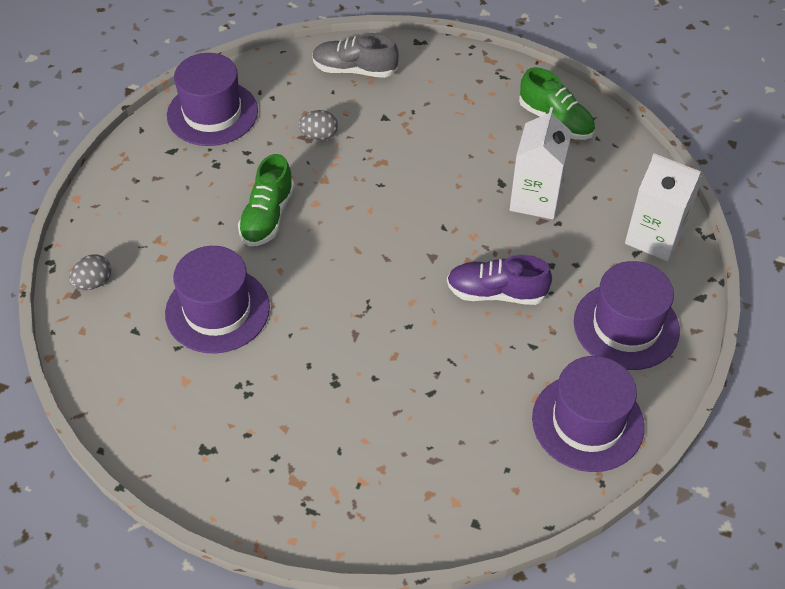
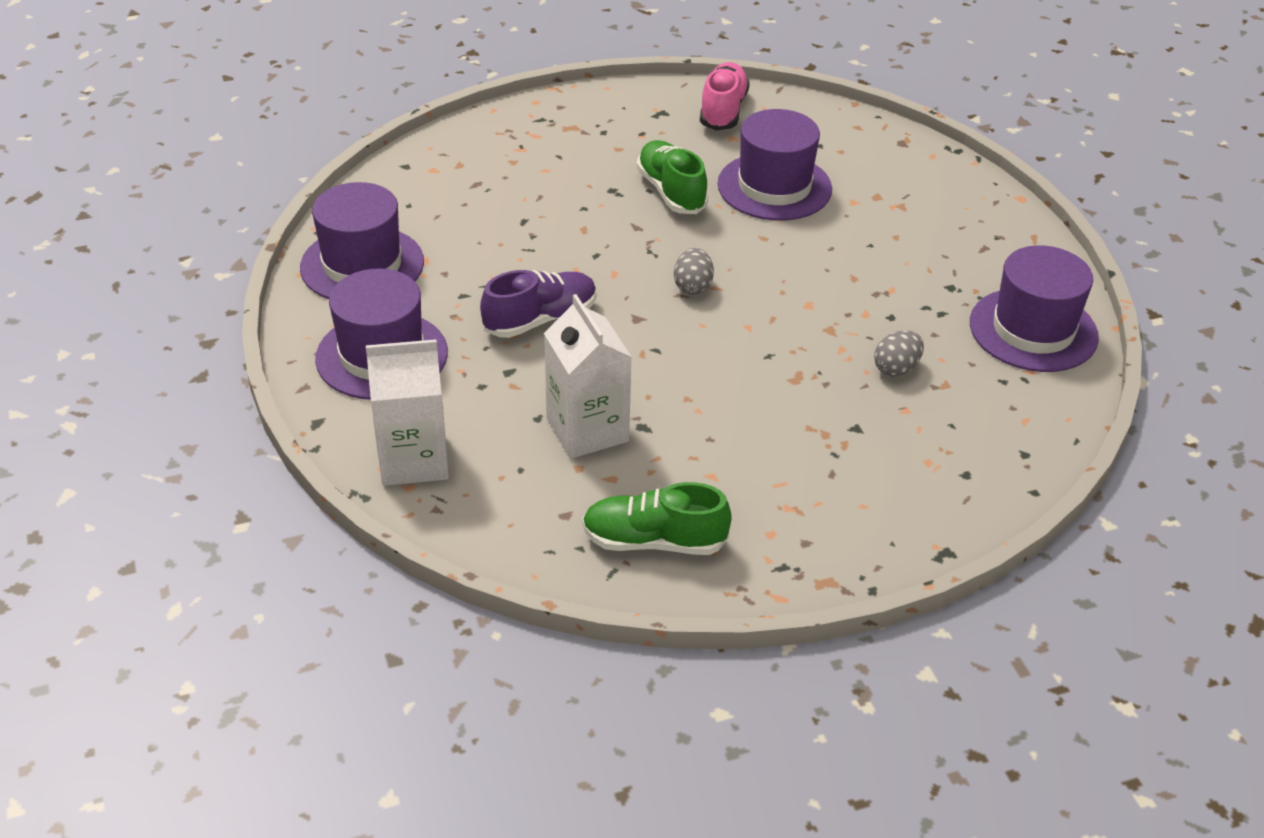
camera: 140 degrees right, 10 degrees down
grey egg [69,255,111,290] -> grey egg moved to [674,248,714,295]
green shoe [238,154,295,246] -> green shoe moved to [637,140,708,214]
grey shoe [312,33,399,78] -> none
none -> pink shoe [700,62,750,131]

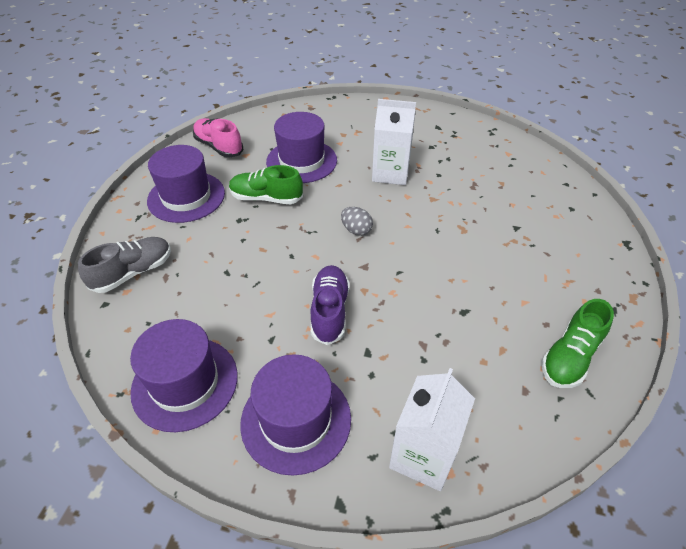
camera: 55 degrees left, 5 degrees up
white carton [544,294,632,459] -> white carton moved to [372,99,416,185]
grey egg [874,330,924,377] -> none
purple hat [970,245,1099,372] -> purple hat moved to [147,145,225,223]
none -> grey shoe [78,237,171,293]

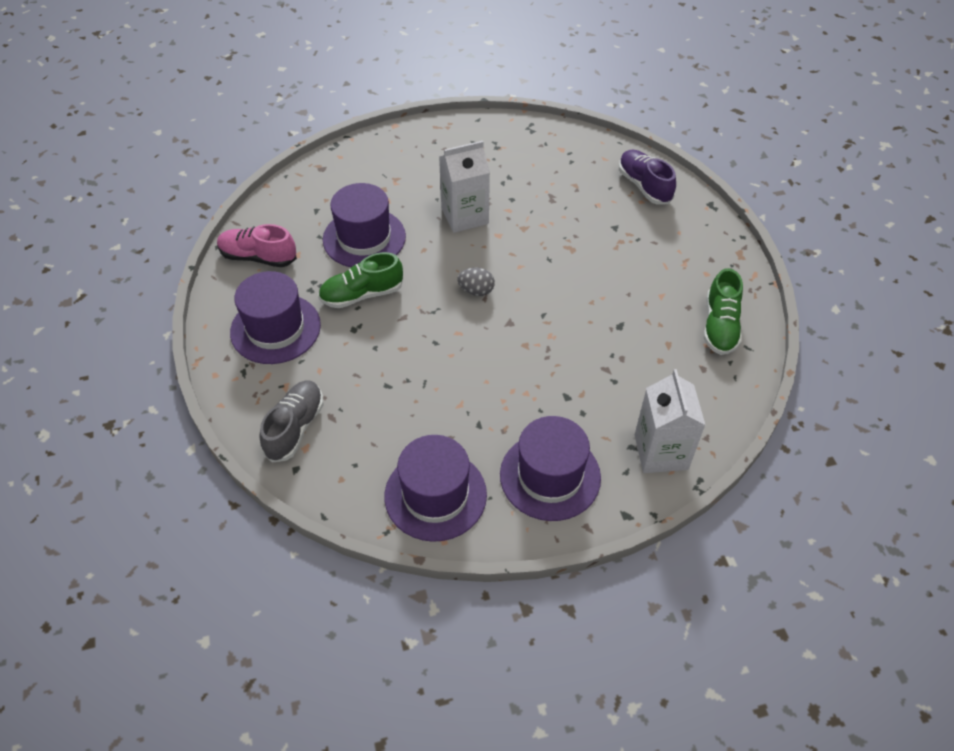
camera: 30 degrees left, 5 degrees up
purple shoe [310,265,349,345] -> purple shoe moved to [619,150,676,205]

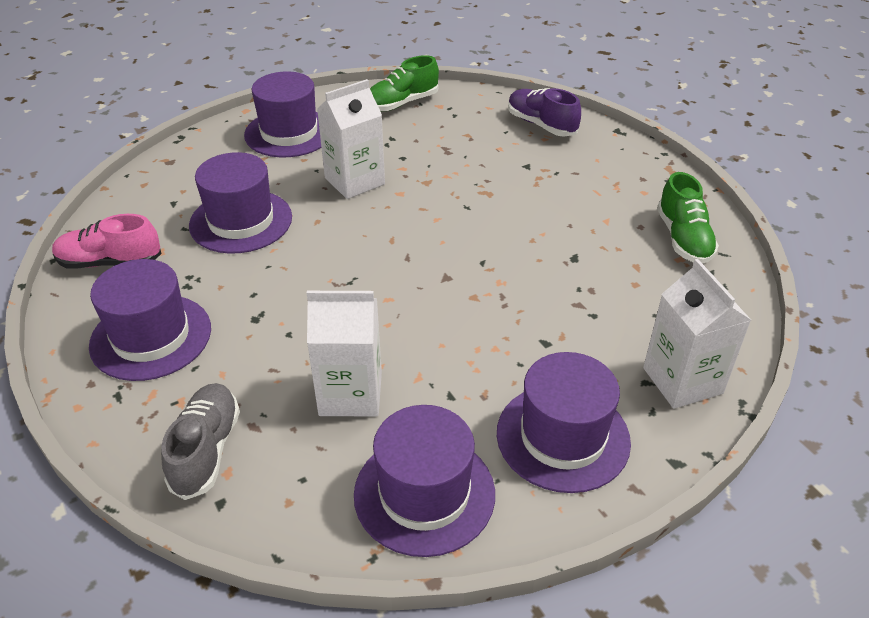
camera: 15 degrees left, 10 degrees down
green shoe [318,252,403,308] -> green shoe moved to [370,55,439,111]
grey egg [457,267,495,296] -> none
none -> purple hat [244,71,321,157]
none -> white carton [307,291,382,417]

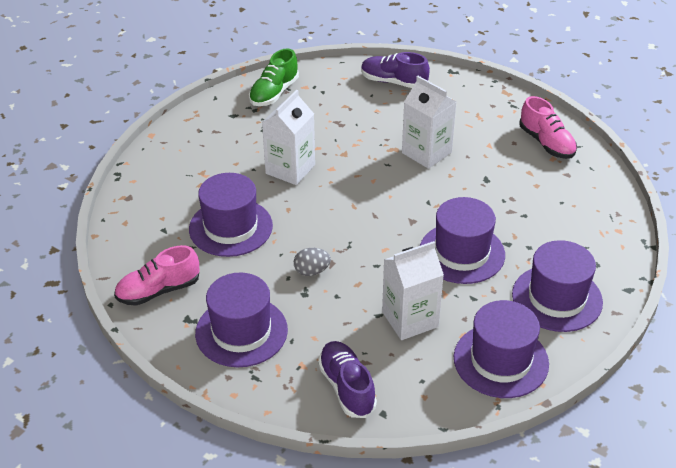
camera: 25 degrees left, 0 degrees up
grey shoe [161,383,240,500] -> purple shoe [318,341,377,418]
purple hat [244,71,321,157] -> purple hat moved to [420,197,505,284]
white carton [643,259,751,409] -> white carton moved to [402,76,457,169]
green shoe [657,172,719,264] -> pink shoe [519,96,577,159]
none -> grey egg [294,248,331,276]

